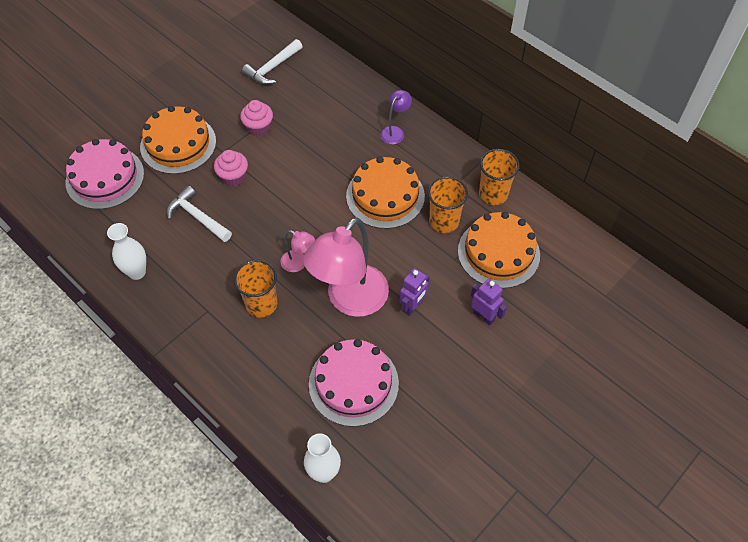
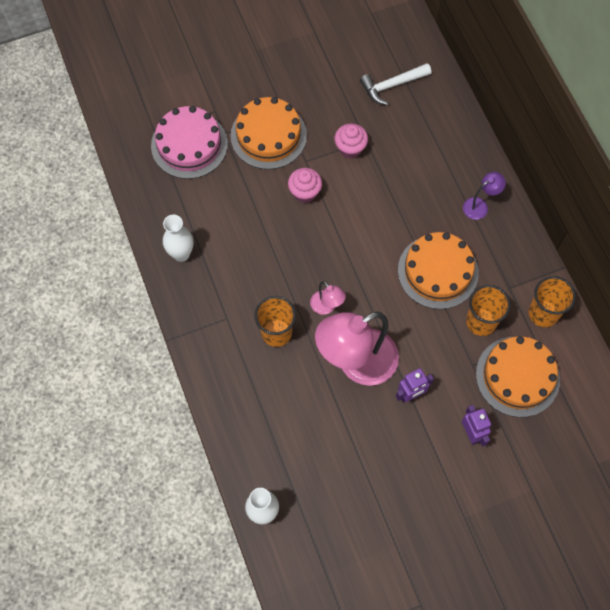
camera: 25 degrees right, 10 degrees up
white hammer [167,186,232,242] -> none
pink cake [309,339,399,427] -> none

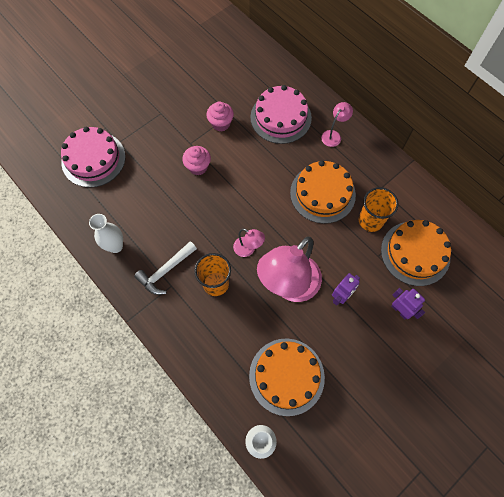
camera: 20 degrees left, 0 degrees up
orange cake [230,97,307,169] -> orange cake moved to [249,339,325,416]
white hammer [360,63,431,105] -> white hammer moved to [134,241,197,295]
purple lamp [463,172,506,220] -> pink lamp [321,102,353,147]
orange cup [529,276,576,327] -> none
none -> pink cake [250,85,312,144]

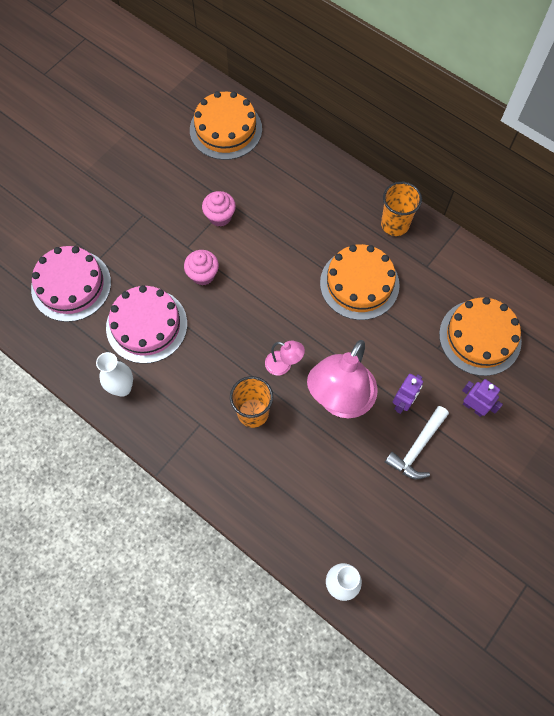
camera: 10 degrees left, 0 degrees up
white hammer [134,241,197,295] -> white hammer moved to [385,406,449,479]
orange cake [249,339,325,416] -> orange cake moved to [190,91,262,160]
pink cake [250,85,312,144] -> pink cake moved to [106,285,187,364]
pink lamp [321,102,353,147] -> none
orange cup [359,187,398,232] -> orange cup moved to [381,182,422,236]

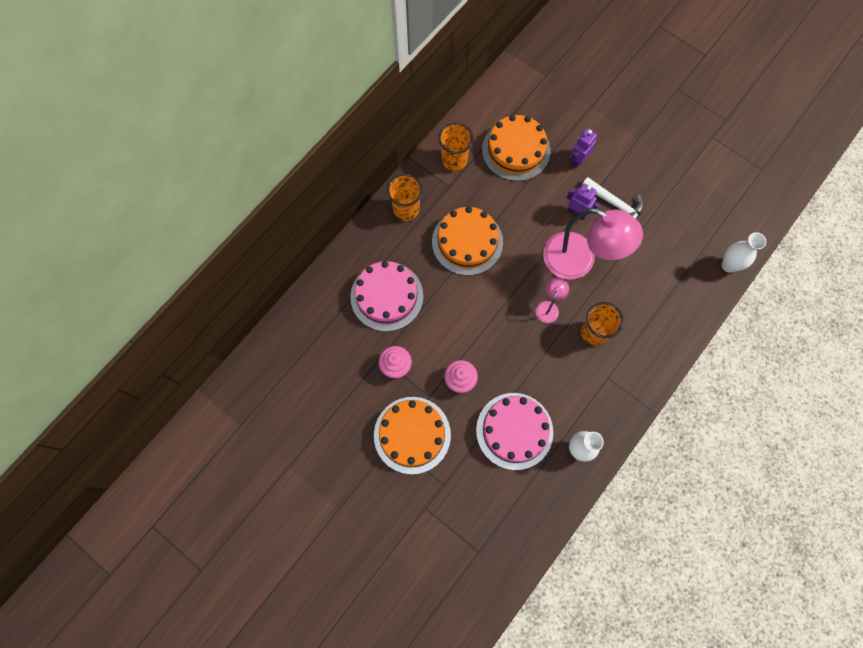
camera: 90 degrees left, 5 degrees up
pink cake [31,246,111,322] -> pink cake moved to [350,261,423,332]
orange cake [190,91,262,160] -> orange cake moved to [374,397,451,474]
none -> orange cup [438,123,473,171]

